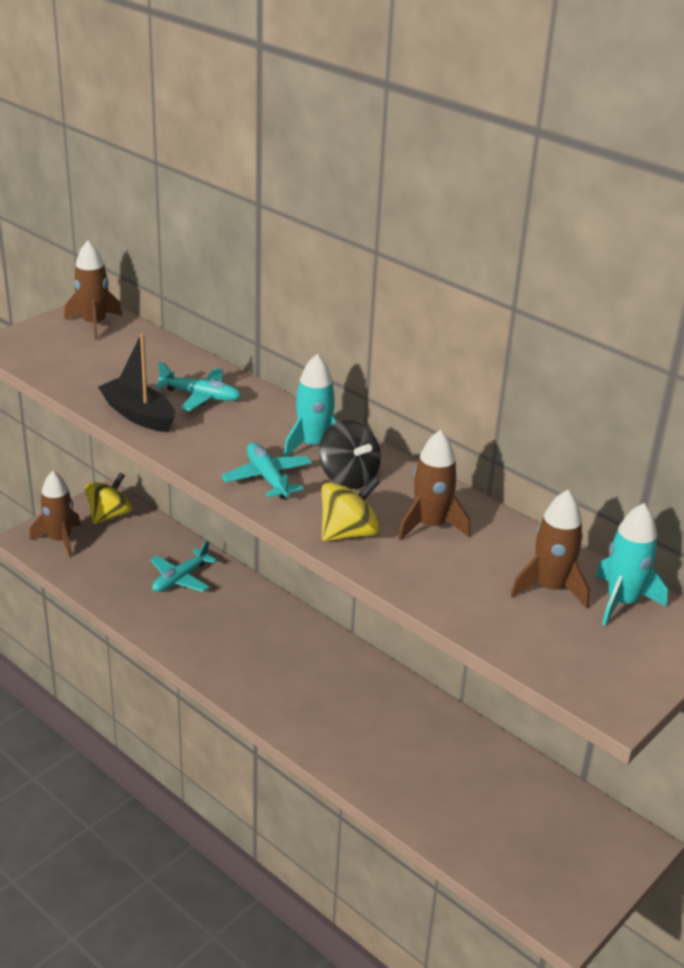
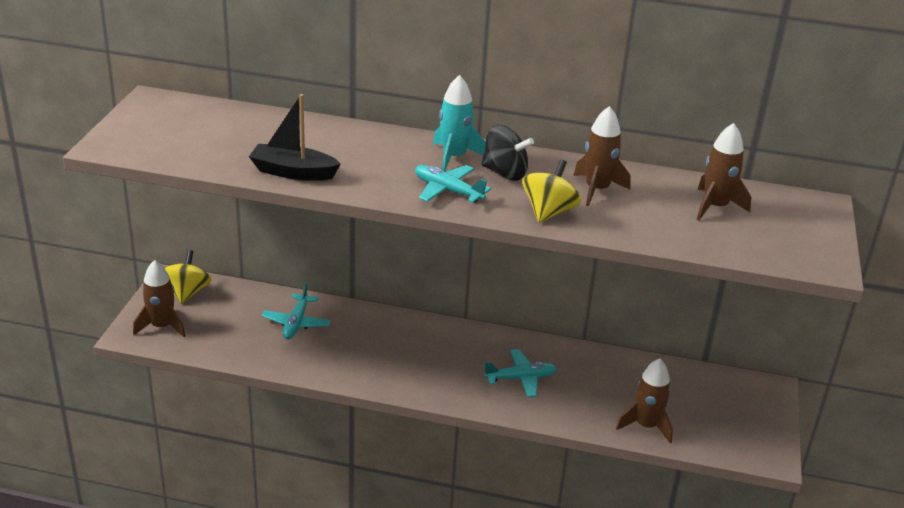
camera: 30 degrees left, 0 degrees up
brown rocket [64,240,122,340] -> brown rocket moved to [616,358,673,444]
turquoise plane [155,362,241,411] -> turquoise plane moved to [484,349,557,397]
turquoise rocket [595,503,668,626] -> none

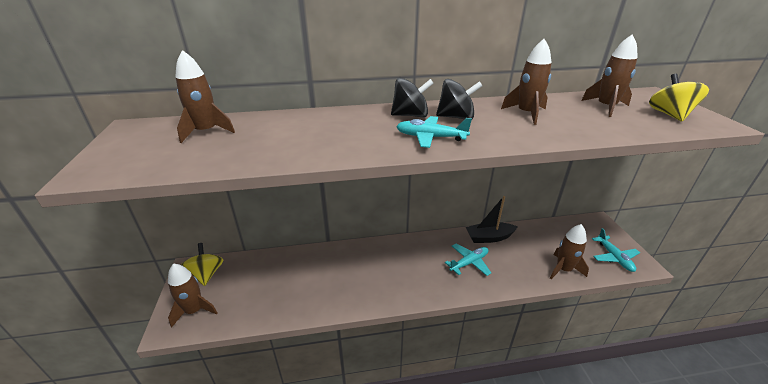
camera: 20 degrees left, 0 degrees up
black boat [249,94,341,181] -> black boat moved to [466,196,518,243]
turquoise plane [261,283,330,339] -> turquoise plane moved to [592,228,640,272]
turquoise rocket [433,75,486,172] -> black spinning top [391,78,434,117]
yellow spinning top [522,160,581,223] -> yellow spinning top moved to [649,74,709,122]
none -> brown rocket [175,50,235,143]

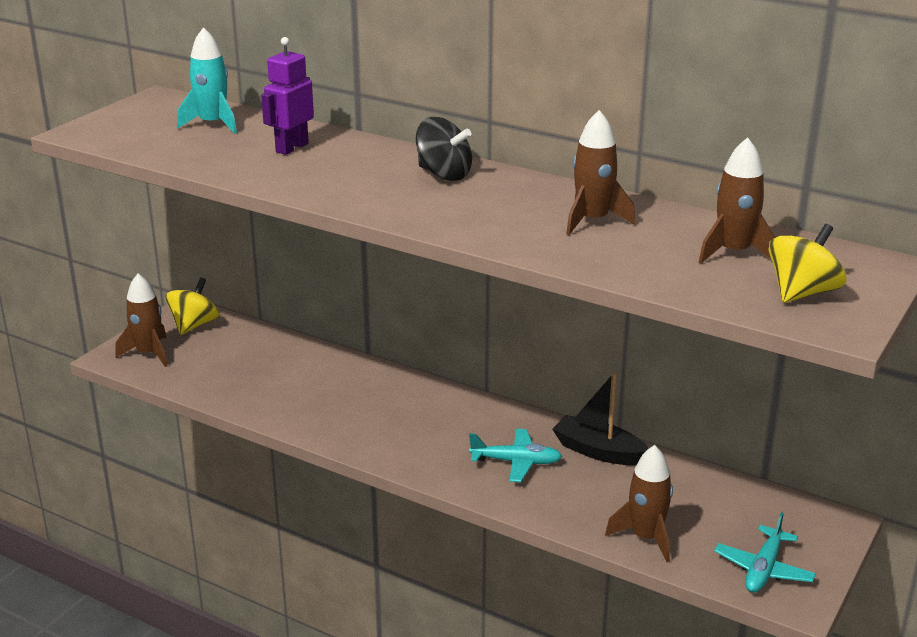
camera: 40 degrees right, 5 degrees down
brown rocket [175,50,235,143] -> turquoise rocket [177,27,237,134]
turquoise plane [396,116,472,148] -> none
black spinning top [436,79,482,119] -> none
none -> purple robot [261,37,314,155]

